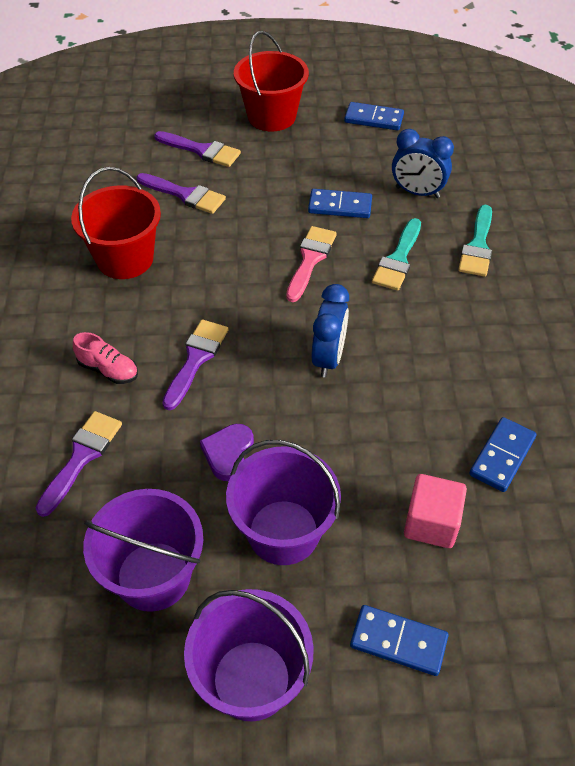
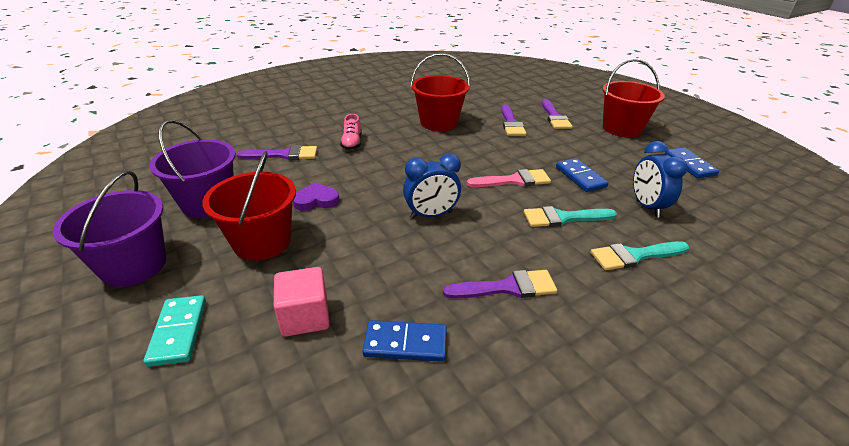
camera: 60 degrees right, 15 degrees down
purple brush [162,319,228,410] -> purple brush moved to [443,270,557,299]
purple bucket [226,440,341,565] -> red bucket [203,151,296,261]
blue domino [350,605,449,676] -> turquoise domino [144,295,206,367]

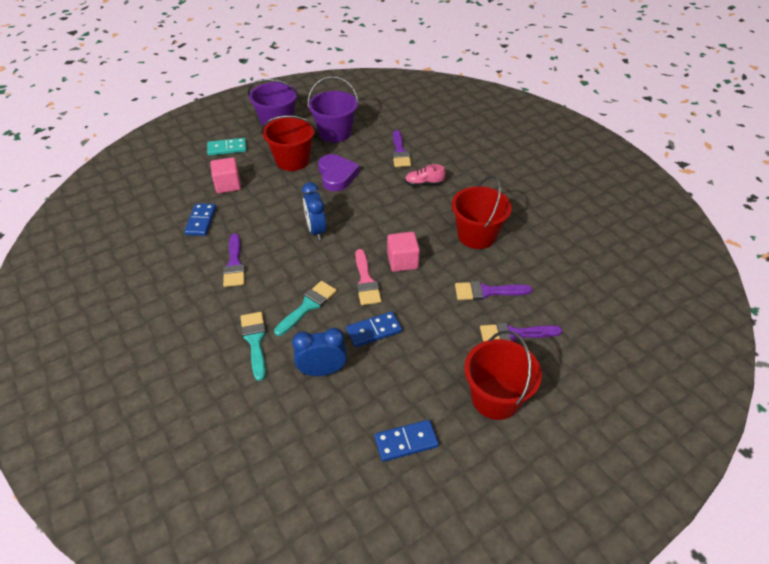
camera: 90 degrees right, 10 degrees up
purple heart [293,182,340,211] -> purple heart [318,154,360,191], size x1.53
turquoise brush [524,206,617,227] -> turquoise brush turned 45 degrees clockwise [274,281,337,336]
none -> pink cube [387,232,420,272]

